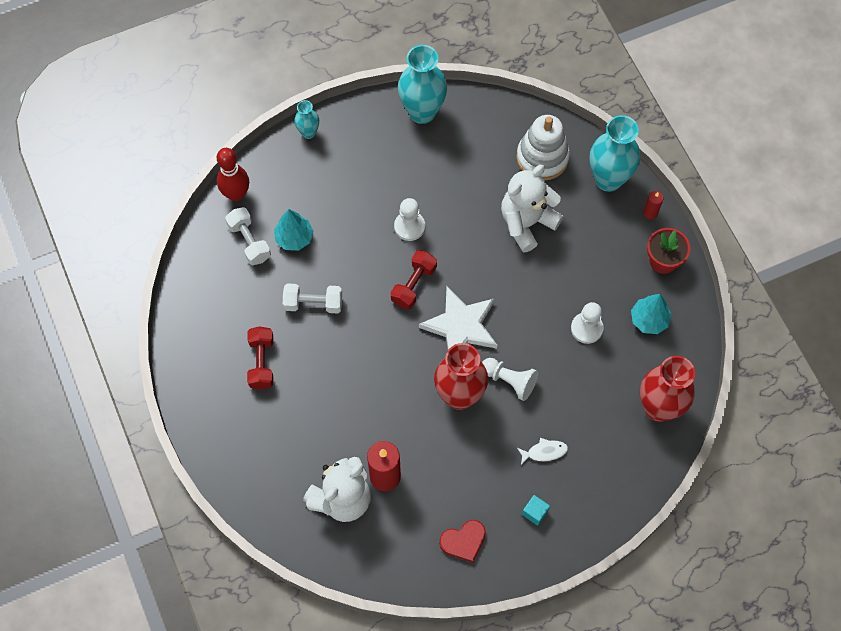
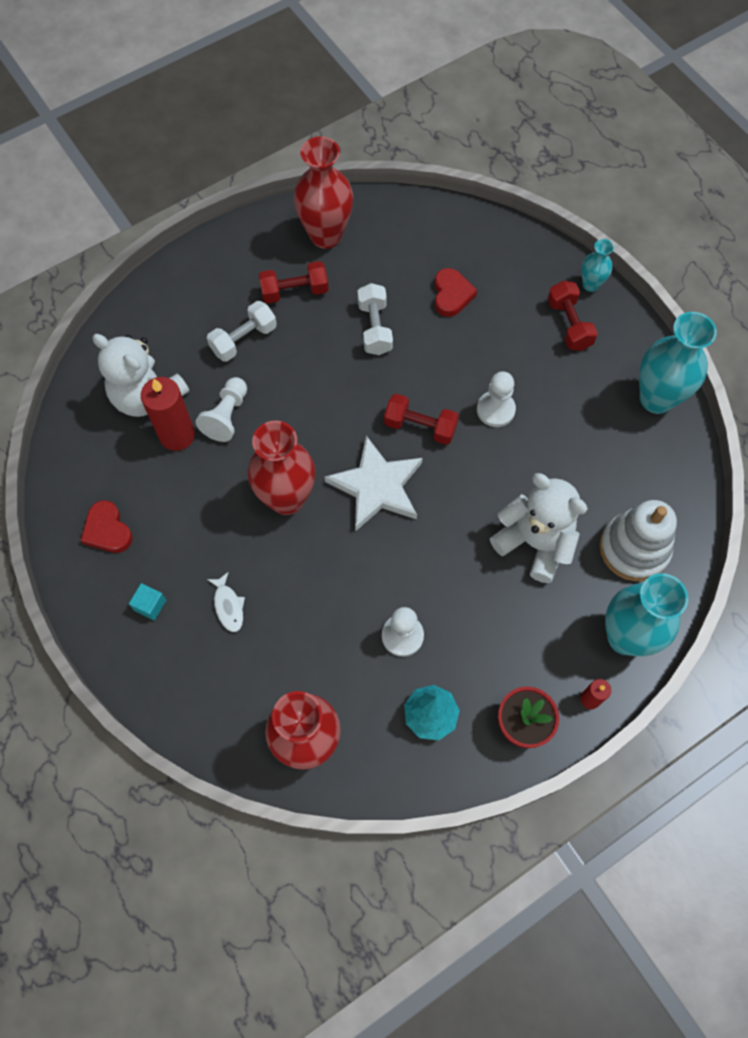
camera: 80 degrees right, 0 degrees up
red bowling pin [217,148,249,201] -> none
white dumbbell [225,207,271,265] -> white dumbbell moved to [207,301,277,362]
turquoise tree [274,209,314,251] -> red heart [435,268,477,317]
white pawn [482,358,538,401] -> white pawn moved to [196,377,247,442]
none -> red vase [293,136,353,249]
none -> red dumbbell [548,281,598,351]

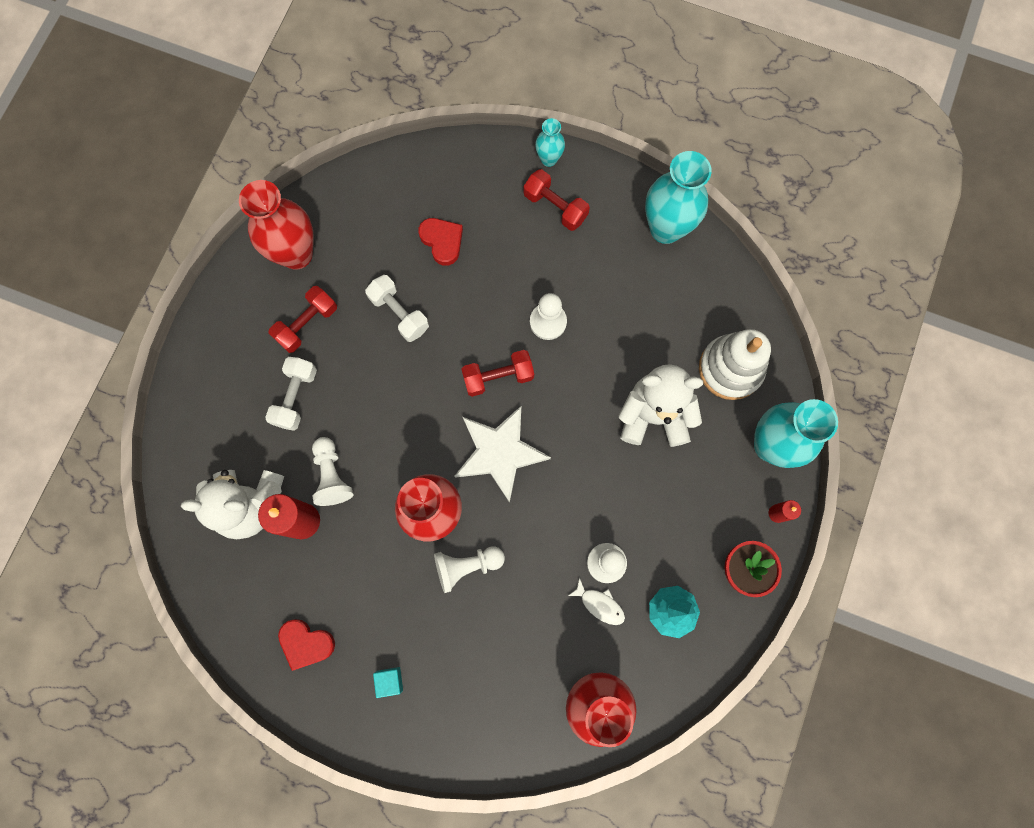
camera: 35 degrees left, 10 degrees up
white fish [207,572,245,632] -> white fish moved to [568,577,625,625]
none -> white pawn [434,546,505,593]

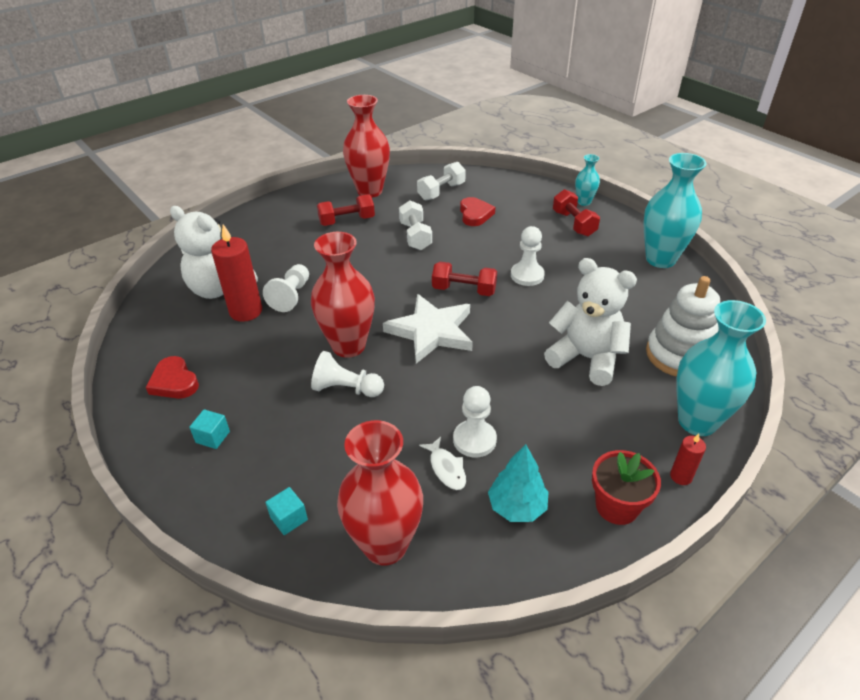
camera: 30 degrees right, 35 degrees down
white dumbbell [265,357,317,431] -> white dumbbell moved to [417,162,466,201]
none -> turquoise cube [265,487,308,535]

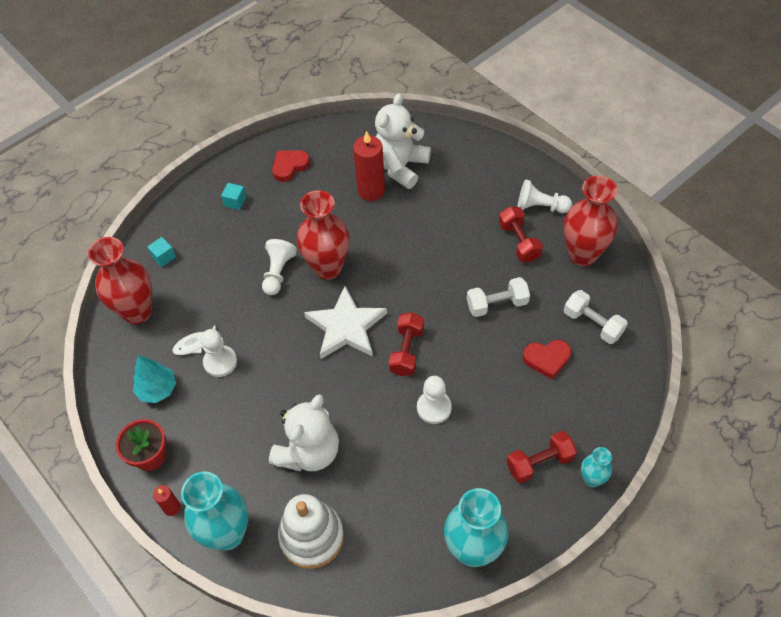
camera: 90 degrees right, 15 degrees up
white pawn [263,264,309,312] -> white pawn moved to [518,179,572,213]

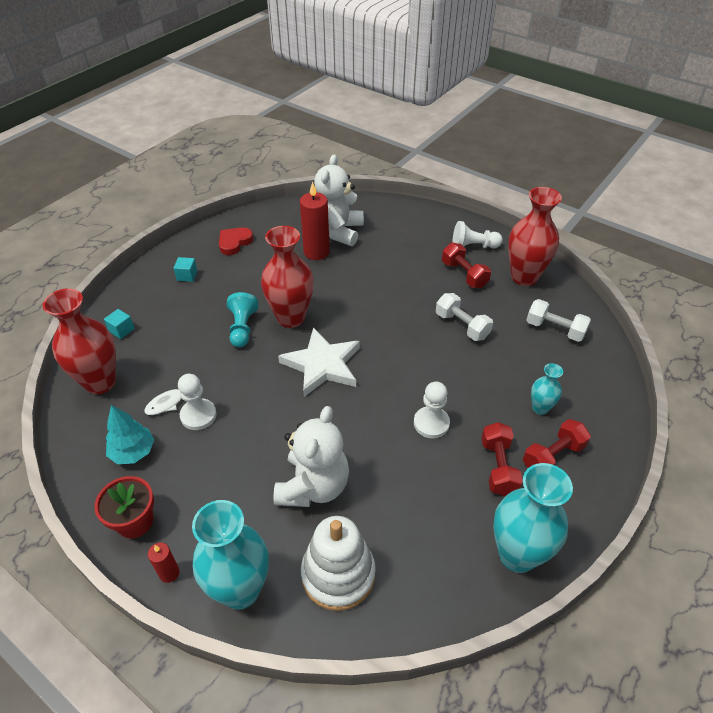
camera: 15 degrees left, 10 degrees down
white pawn [262,239,297,295] -> turquoise pawn [227,292,259,347]
red dumbbell [389,312,424,376] -> red dumbbell moved to [481,422,523,496]
white dumbbell [467,277,530,317] -> white dumbbell turned 75 degrees clockwise [436,293,493,341]
red heart [523,340,571,379] -> none
turquoise vase [581,447,612,487] -> turquoise vase moved to [531,363,563,415]

